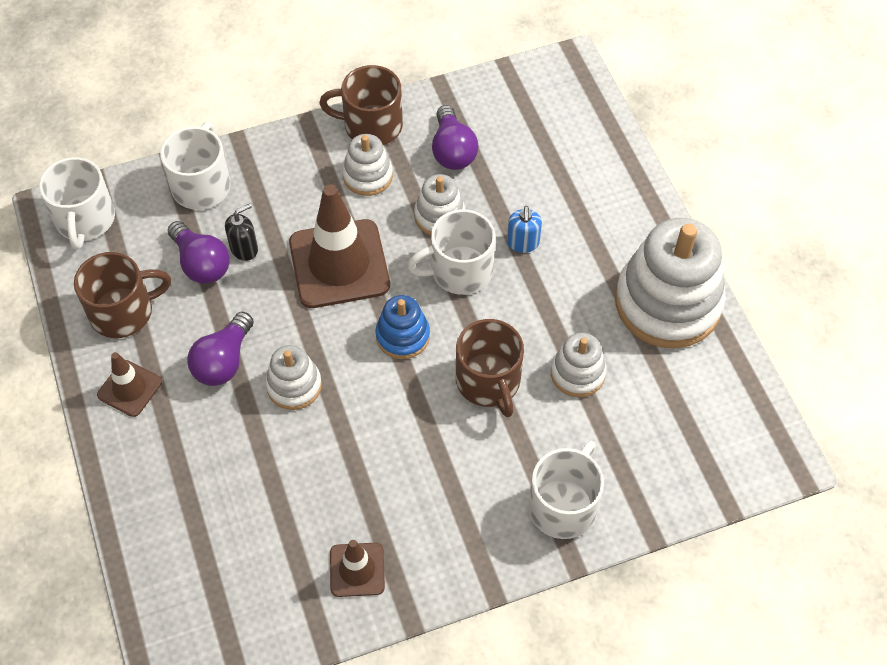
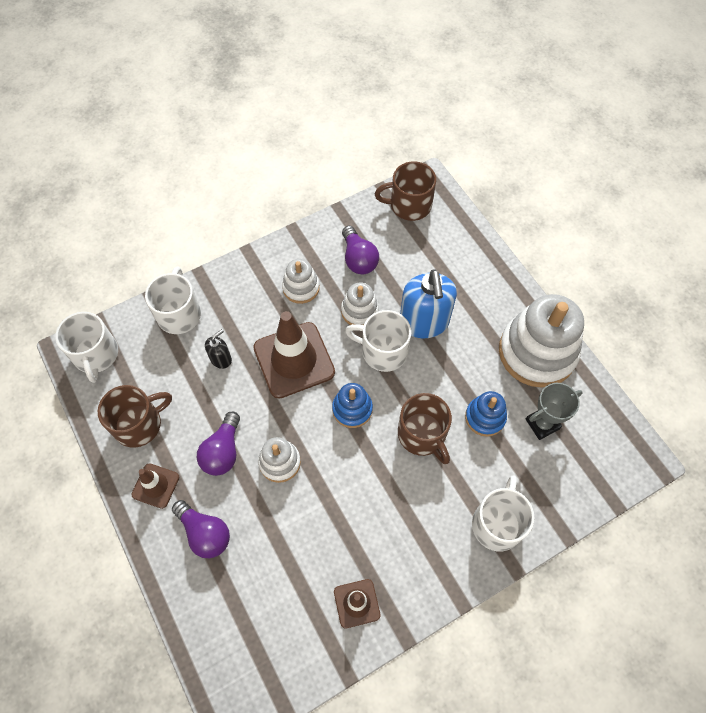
camera: 10 degrees left, 5 degrees up
purple light bulb [168,221,230,284] -> purple light bulb moved to [172,500,230,558]
brown mug [319,65,403,145] -> brown mug moved to [375,161,436,221]
white mug [407,209,495,295] -> white mug turned 45 degrees clockwise [345,310,411,372]
blue soap dispenser [507,206,542,253] -> blue soap dispenser [400,269,457,338], size x2.10
white stacking toy [551,333,607,397] -> blue stacking toy [465,391,507,437]
none -> grey trophy [526,383,583,440]

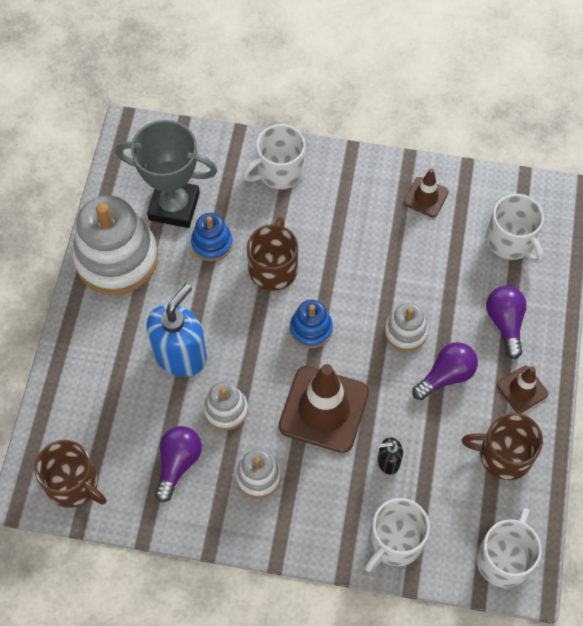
camera: 140 degrees left, 0 degrees up
white mug [345,310,411,372] -> white mug moved to [486,194,544,264]
grey trophy [526,383,583,440] -> grey trophy [116,120,217,228], size x1.67

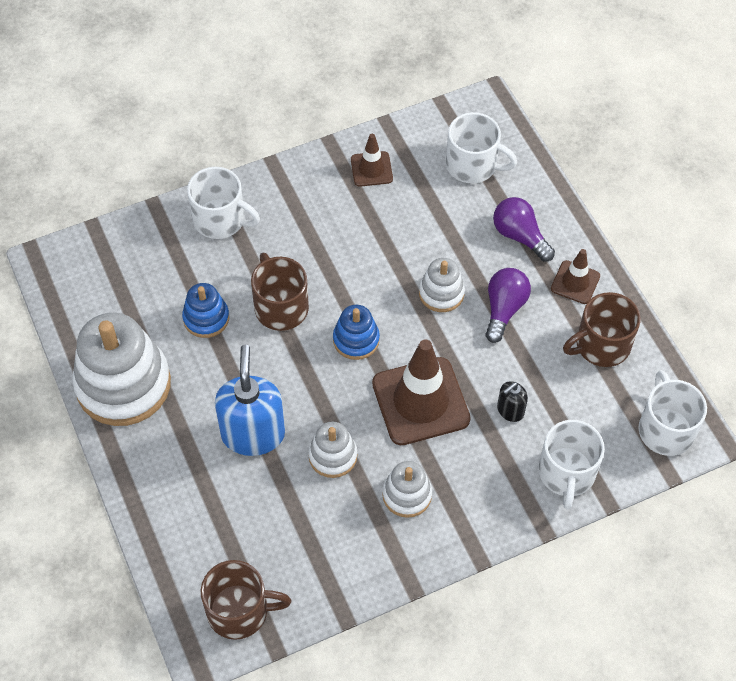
camera: 35 degrees left, 5 degrees down
grey trophy [116,120,217,228] -> none
purple light bulb [155,426,202,502] -> none
white mug [243,124,305,189] -> white mug turned 90 degrees counterclockwise [187,167,260,239]

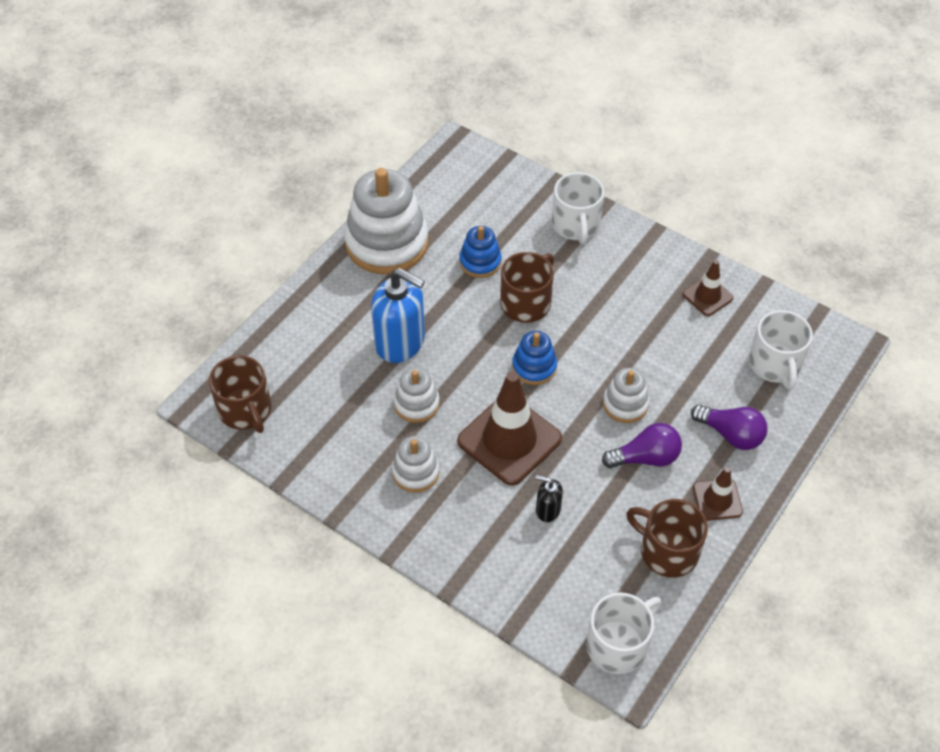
camera: 60 degrees right, 5 degrees down
blue soap dispenser [215,345,285,456] -> blue soap dispenser turned 60 degrees clockwise [371,268,425,363]
purple light bulb [493,197,555,262] -> purple light bulb turned 105 degrees clockwise [691,404,767,450]
white mug [538,420,605,509] -> none

